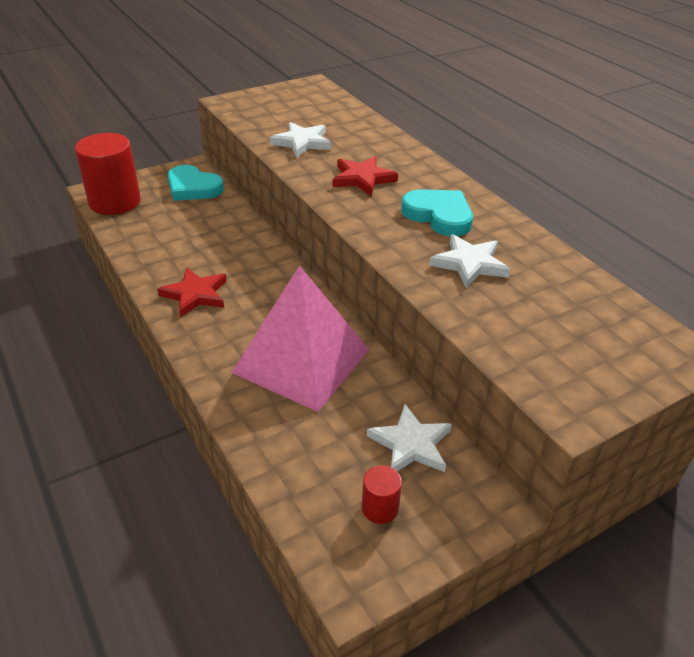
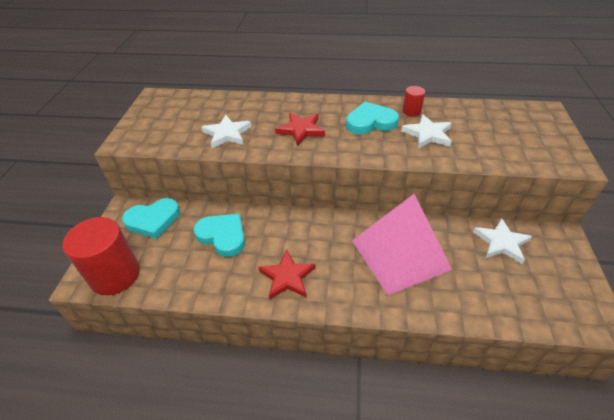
camera: 50 degrees left, 5 degrees up
red cylinder [362,465,402,524] -> red cylinder moved to [402,86,425,116]
none -> turquoise heart [194,214,245,257]

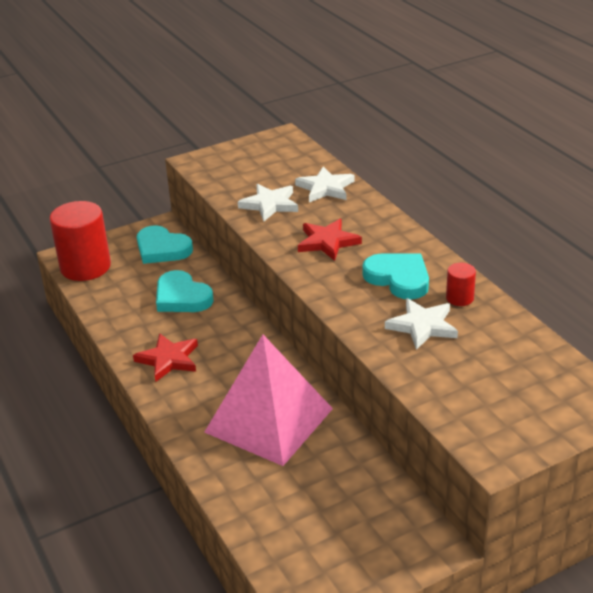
camera: 55 degrees right, 10 degrees down
turquoise heart [194,214,245,257] -> turquoise heart turned 135 degrees clockwise [156,270,214,312]
white star [473,218,532,264] -> white star moved to [295,166,354,202]

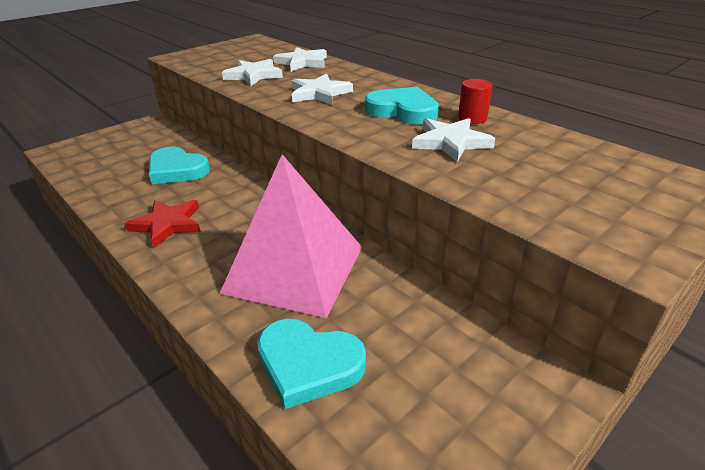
camera: 15 degrees left, 0 degrees up
red cylinder [49,201,111,281] -> none
turquoise heart [137,225,193,264] -> turquoise heart moved to [257,319,366,409]
red star [298,219,362,261] -> white star [291,74,353,105]

